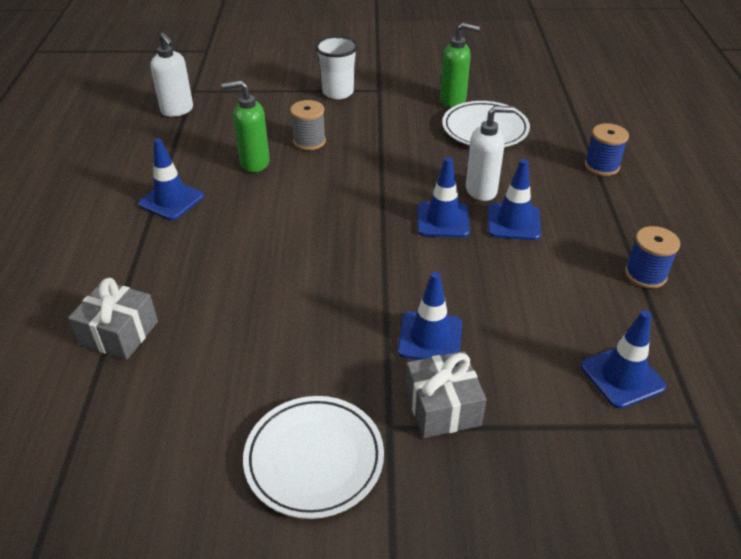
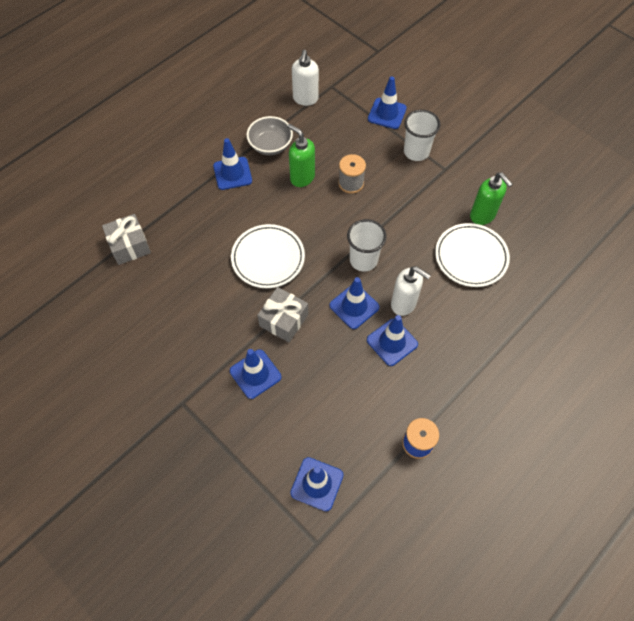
camera: 45 degrees right, 20 degrees up
white plate [243,396,384,519] -> white plate moved to [231,224,305,288]
grey gift [405,351,486,438] -> grey gift moved to [257,287,308,343]
blue spool [585,123,629,176] -> none
none -> grey bowl [246,116,293,155]
none -> white cup [347,219,387,272]
none -> blue traffic cone [368,76,407,129]

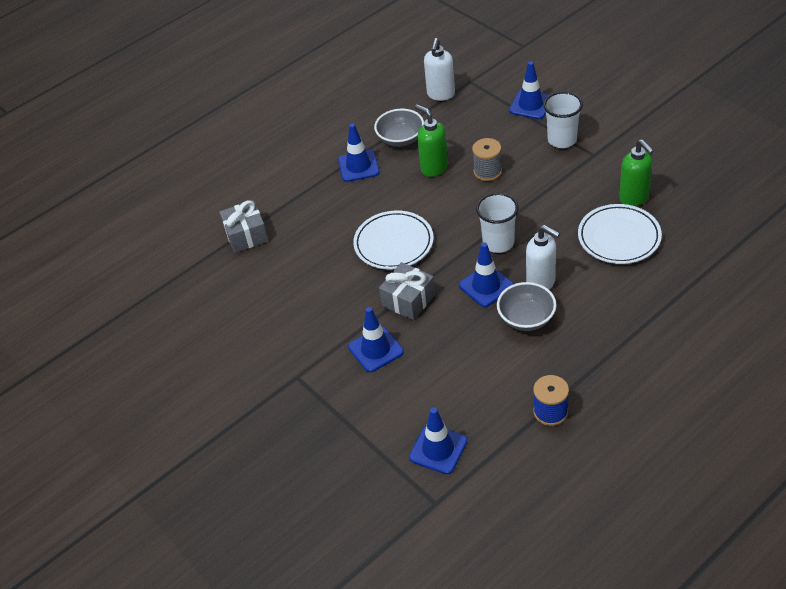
camera: 10 degrees right, 15 degrees down
blue traffic cone [367,315,418,366] -> grey bowl [497,282,556,331]

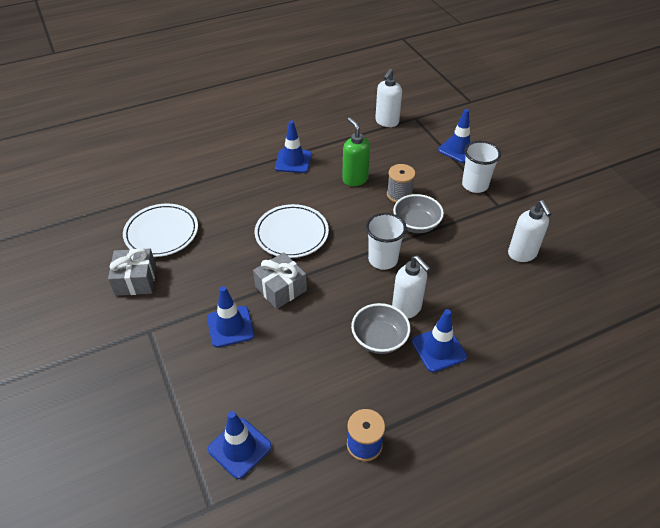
camera: 10 degrees right, 0 degrees up
grey gift [219,200,269,253] -> grey gift moved to [108,248,156,296]
grey bowl [374,109,424,147] -> grey bowl moved to [393,194,444,233]
blue traffic cone [459,242,514,307] -> blue traffic cone moved to [412,309,467,372]
white plate [578,204,662,264] -> white plate moved to [123,203,198,257]
green soap dispenser [619,140,654,206] -> white soap dispenser [508,200,552,262]

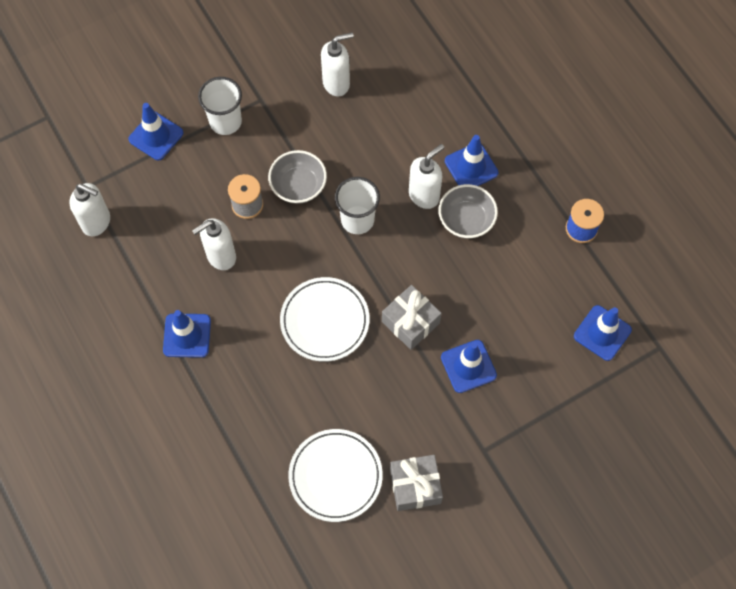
camera: 95 degrees left, 20 degrees up
green soap dispenser [342,117,370,186] -> white soap dispenser [192,218,236,270]

